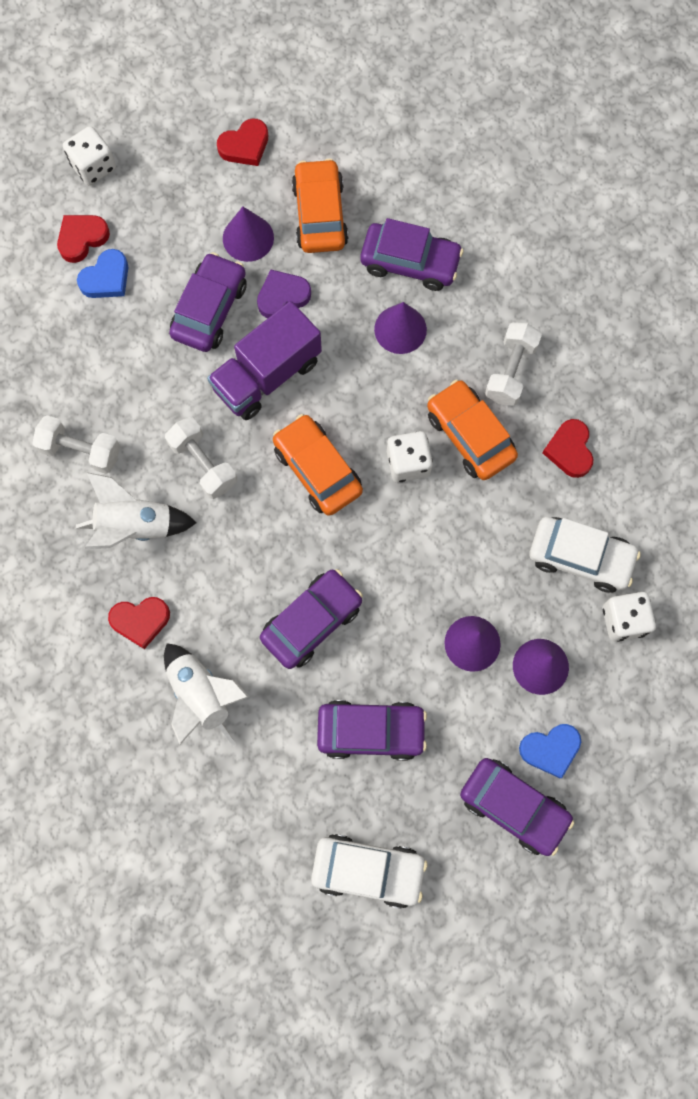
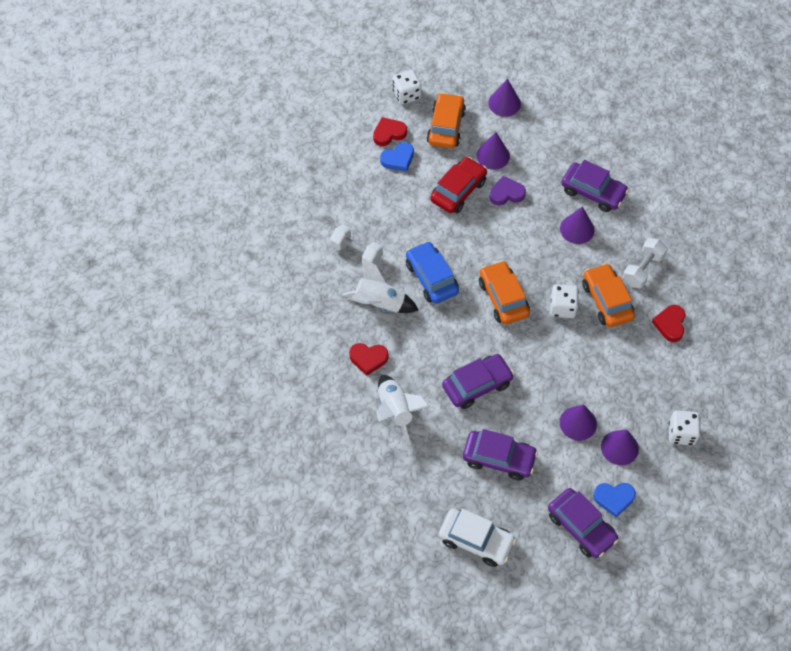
camera: 15 degrees right, 15 degrees down
white dumbbell [165,417,237,499] -> blue car [406,241,459,304]
purple car [169,252,247,352] -> red car [430,157,487,213]
purple truck [207,301,322,420] -> none
red heart [217,118,268,166] -> purple cone [488,79,521,117]
orange car [292,158,348,253] -> orange car moved to [427,93,466,148]
white car [529,517,641,593] -> none

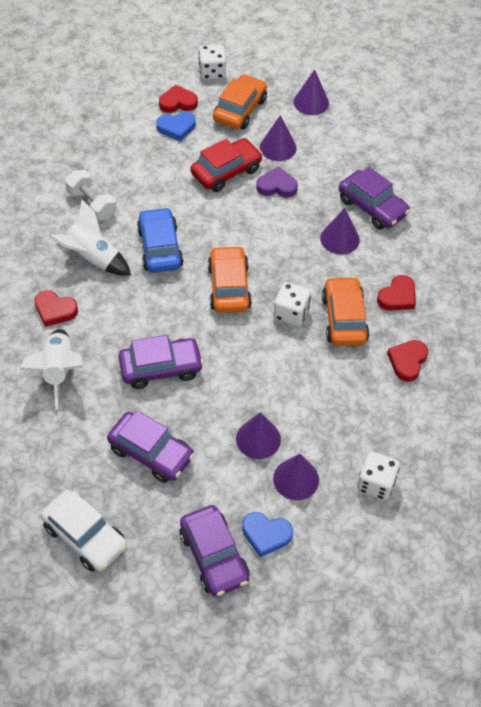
camera: 15 degrees right, 5 degrees down
white dumbbell [623,238,667,289] -> red heart [377,275,416,311]

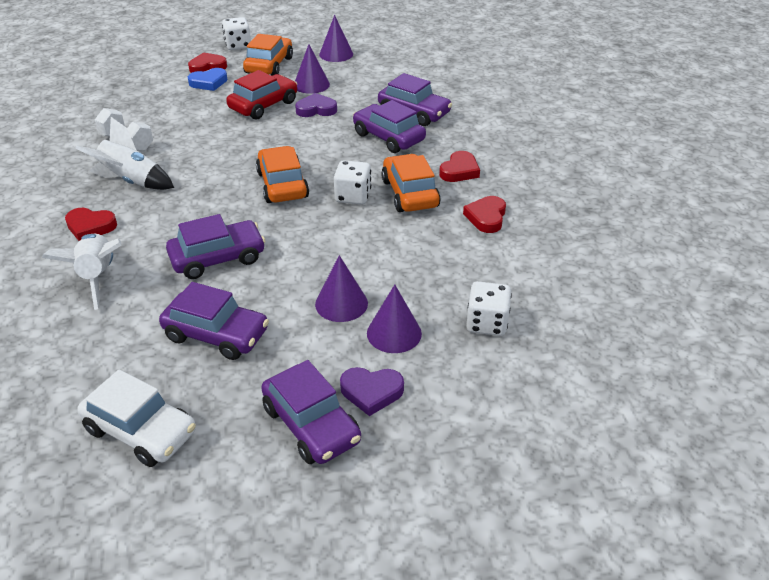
camera: 10 degrees left, 15 degrees down
blue car [137,207,183,273] -> none
blue heart [242,512,293,557] -> purple heart [340,367,404,416]
purple cone [320,208,360,254] -> purple car [353,100,426,153]

